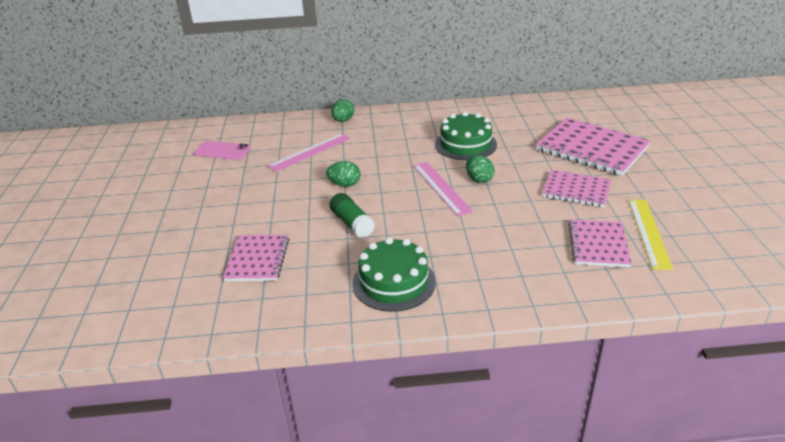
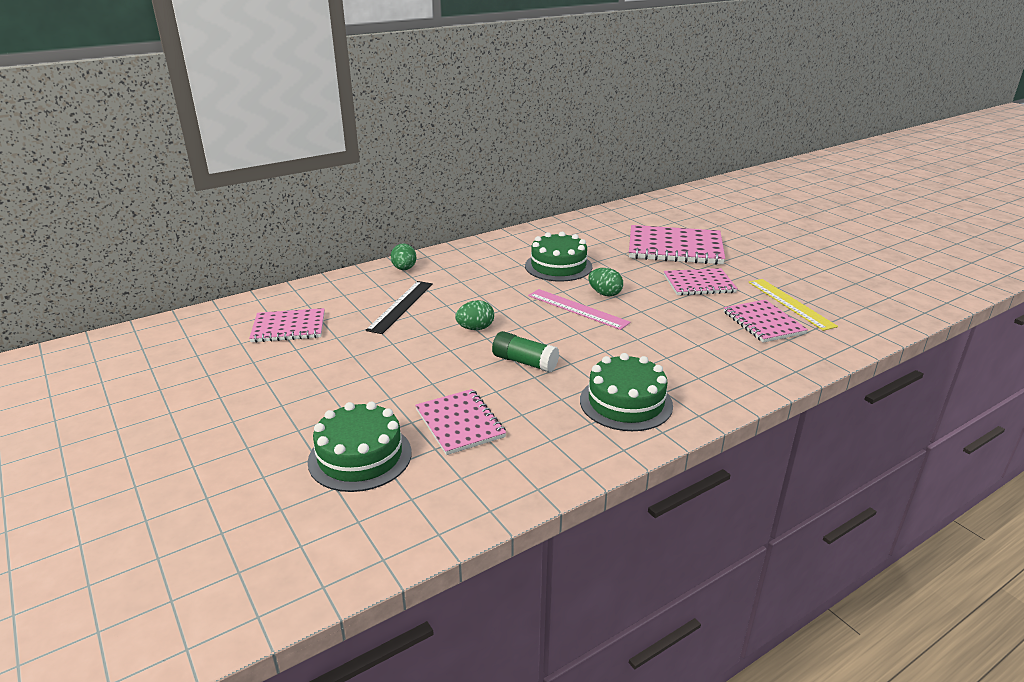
camera: 30 degrees left, 5 degrees down
pink phone [194,141,251,160] -> pink notebook [249,308,325,343]
pink ruler [268,133,351,172] -> black ruler [366,281,433,334]
none -> green cake [308,401,412,492]

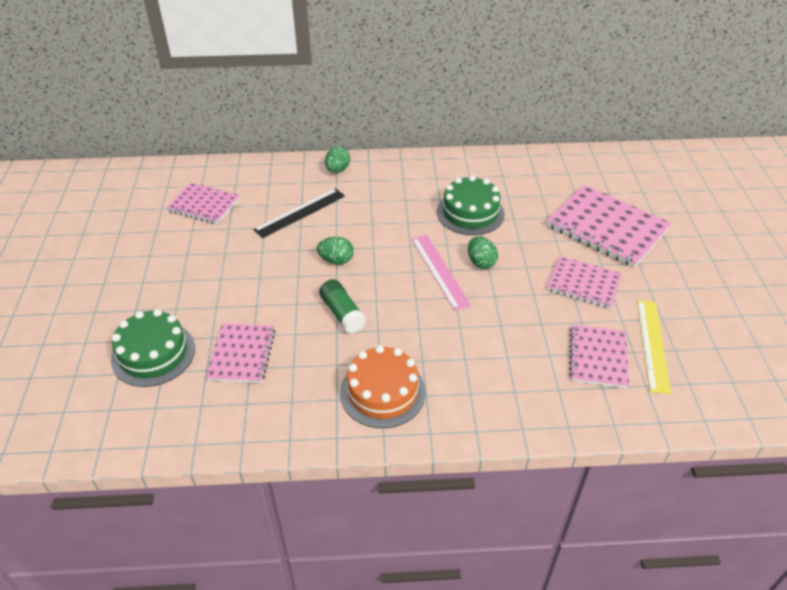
camera: 30 degrees right, 15 degrees up
green cake [580,353,673,431] -> orange cake [340,345,426,428]

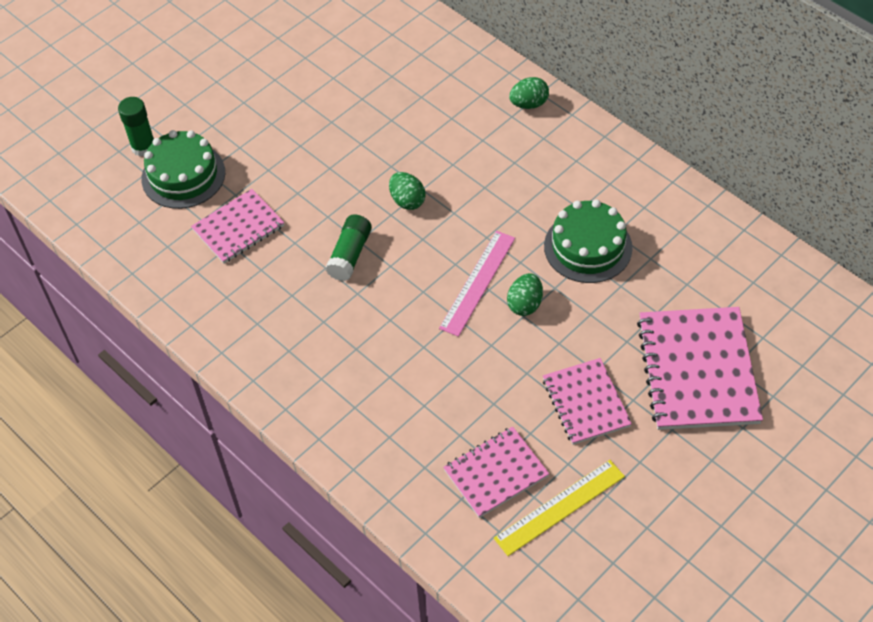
camera: 50 degrees right, 10 degrees up
pink notebook [166,182,240,224] -> none
black ruler [253,188,345,238] -> none
orange cake [340,345,426,428] -> none
none -> green glue stick [118,97,154,157]

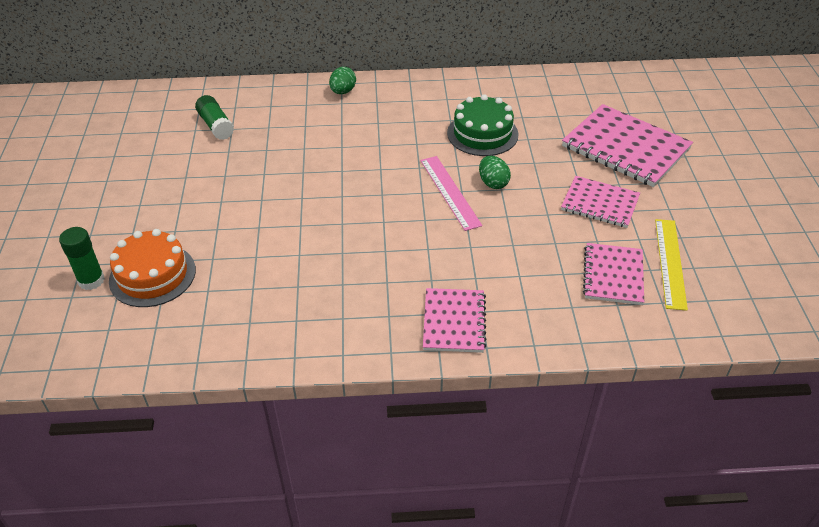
camera: 50 degrees left, 10 degrees down
green cake [141,130,225,209] -> orange cake [109,229,196,307]
pink notebook [191,189,284,263] -> pink notebook moved to [423,288,486,353]
green glue stick [325,214,372,281] -> green glue stick moved to [195,95,234,140]
green egg [389,172,426,210] -> none

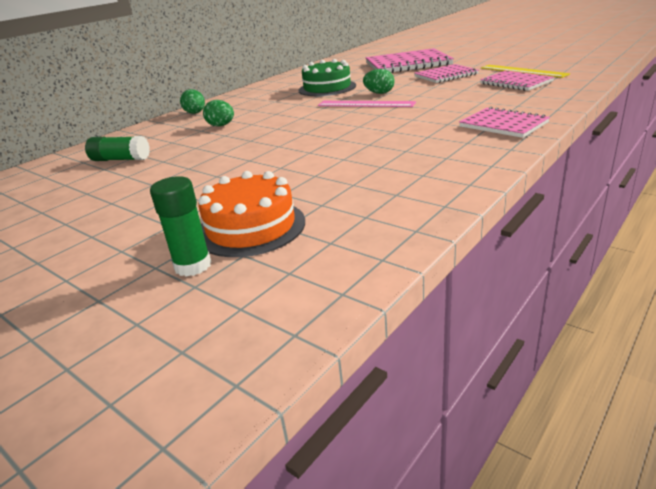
camera: 45 degrees left, 15 degrees down
none -> green egg [203,100,234,126]

